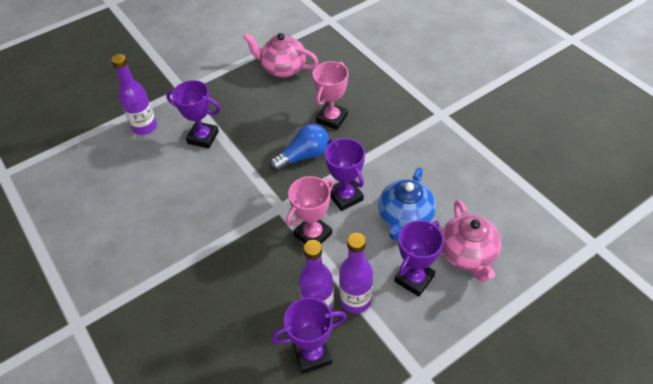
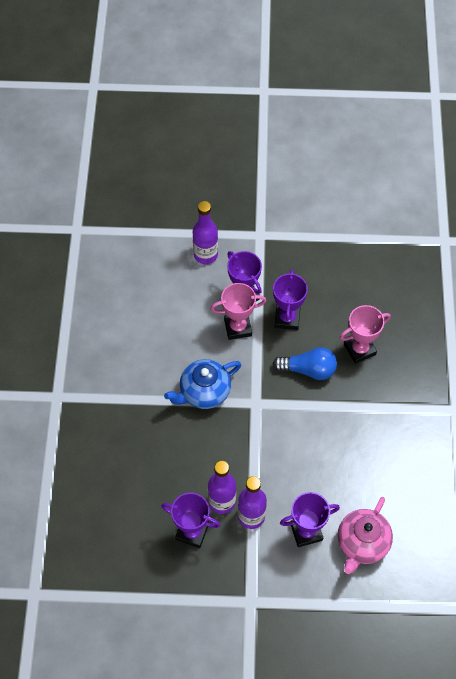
camera: 35 degrees right, 10 degrees up
pink teapot [243,33,319,78] -> none
pink trophy [286,176,334,244] -> pink trophy moved to [211,283,266,340]
purple trophy [325,138,365,211] -> purple trophy moved to [273,269,308,330]
blue teapot [378,167,436,241] -> blue teapot moved to [164,359,241,409]

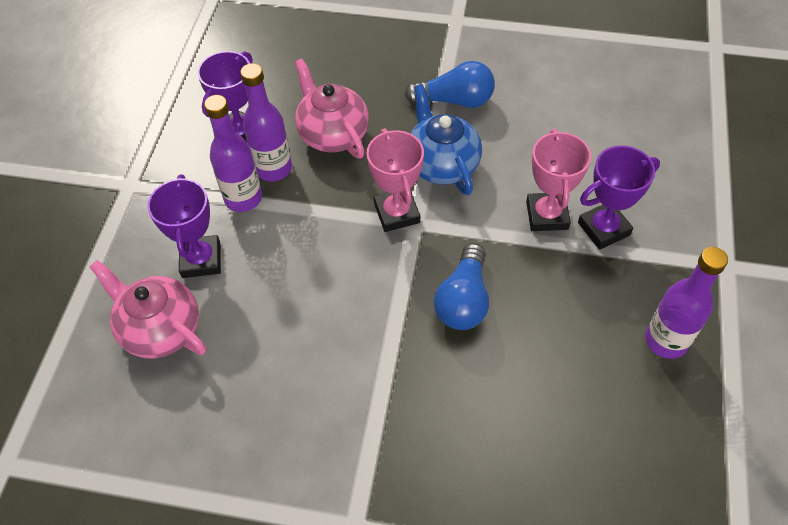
camera: 100 degrees right, 5 degrees down
purple bottle [193,201,218,264] -> purple bottle moved to [645,247,728,359]
purple trophy [273,269,308,330] -> none
pink trophy [340,305,391,364] -> pink trophy moved to [367,128,424,232]
none -> pink teapot [295,59,369,158]
none -> blue light bulb [405,61,495,108]

